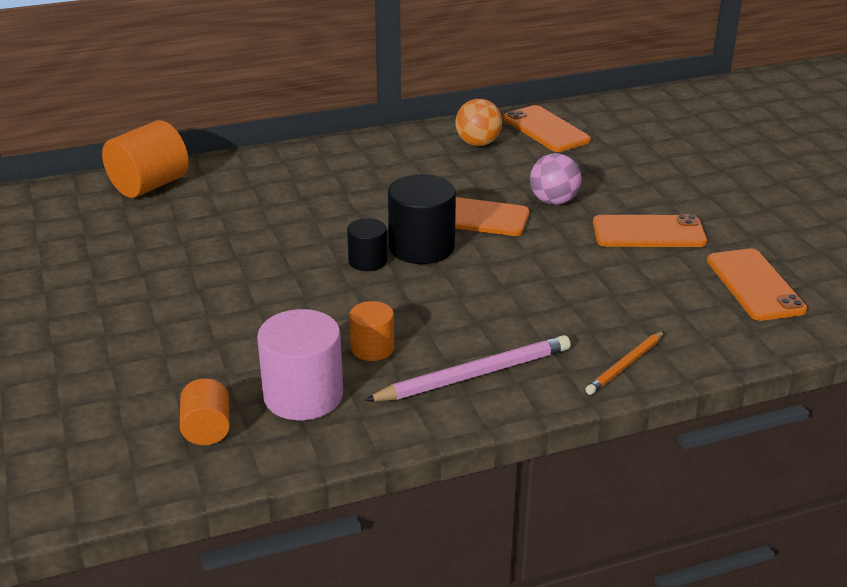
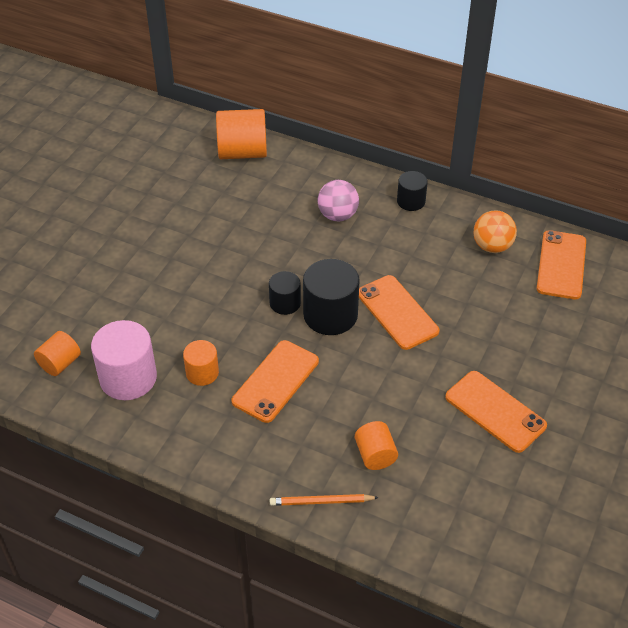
camera: 45 degrees right, 15 degrees up
pink pencil [364,335,571,402] -> none
pink ball [530,153,581,205] -> pink ball moved to [318,180,359,221]
orange phone [707,249,807,321] -> orange phone moved to [232,340,319,423]
none -> orange cylinder [355,421,398,470]
none -> black cylinder [397,171,428,211]

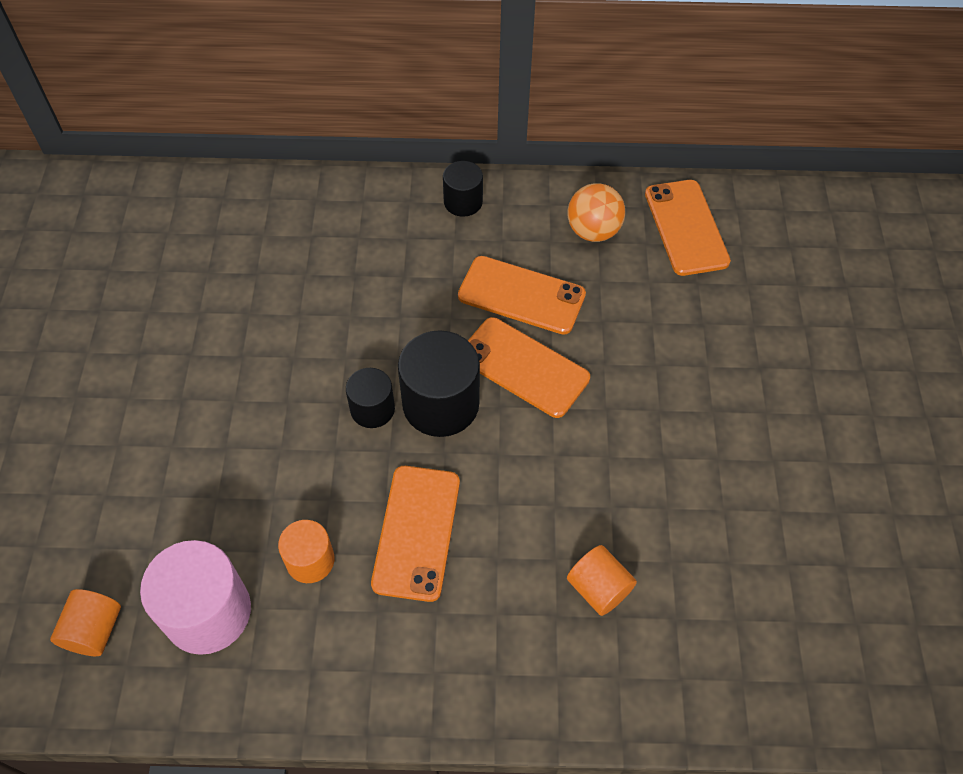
camera: 25 degrees left, 10 degrees up
orange cylinder [216,109,267,159] -> none
orange pencil [270,494,379,506] -> none
pink ball [318,180,359,221] -> none
orange phone [445,371,547,453] -> orange phone moved to [458,256,586,335]

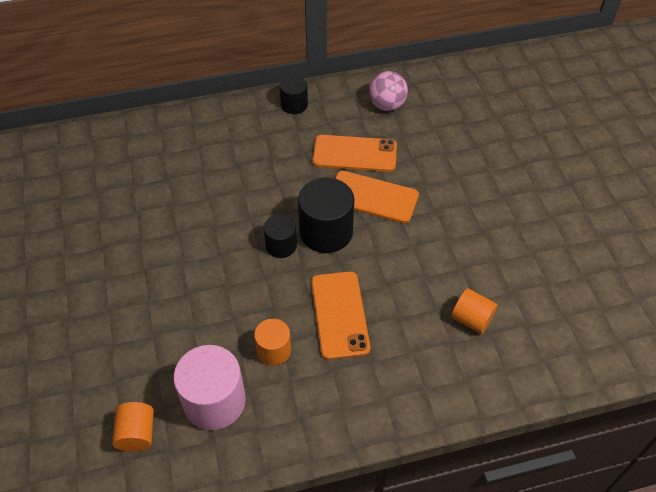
camera: 15 degrees left, 5 degrees down
orange ball [567,183,625,242] -> pink ball [369,71,408,111]
orange phone [645,180,731,276] -> none

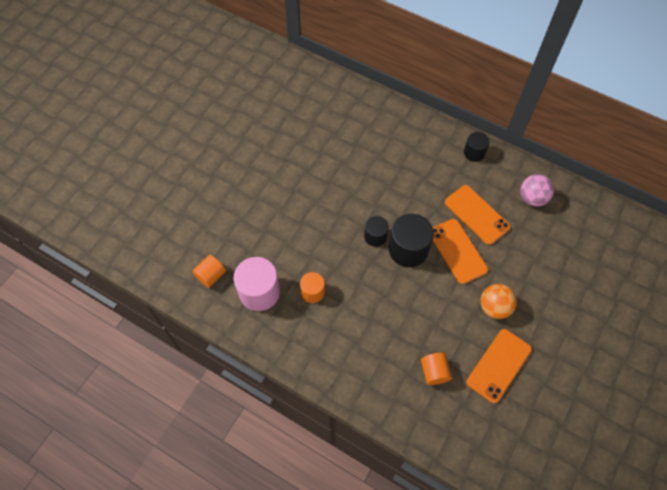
camera: 45 degrees right, 10 degrees up
orange phone [311,271,370,360] -> orange phone moved to [466,329,532,403]
none -> orange ball [481,284,517,319]

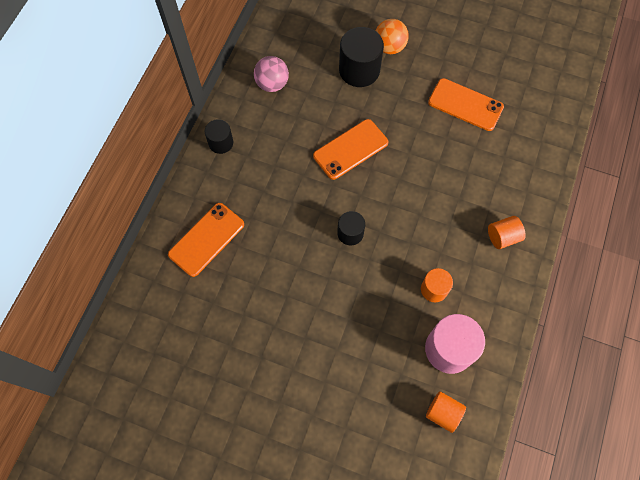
camera: 100 degrees left, 5 degrees up
black cylinder [389,214,434,267] -> black cylinder moved to [339,27,384,87]
orange cylinder [421,353,452,385] -> orange cylinder moved to [488,216,526,249]
orange phone [445,185,510,245] -> orange phone moved to [168,203,244,277]
orange ball [481,284,517,319] -> orange ball moved to [376,19,409,54]

